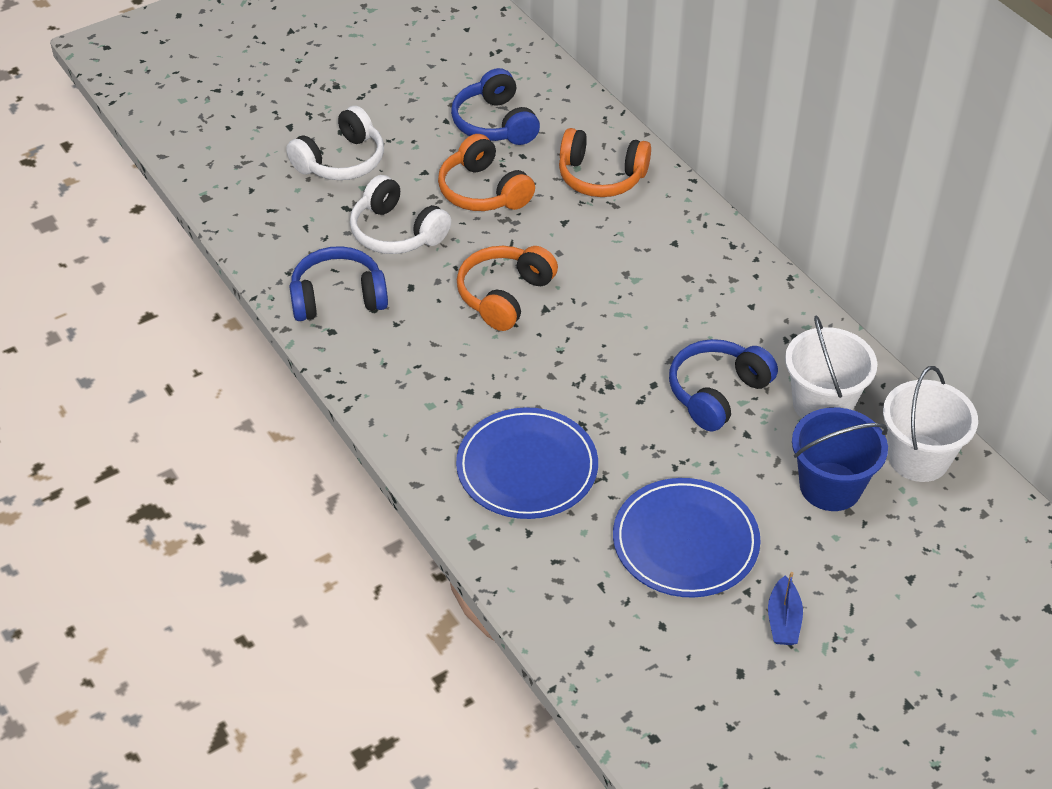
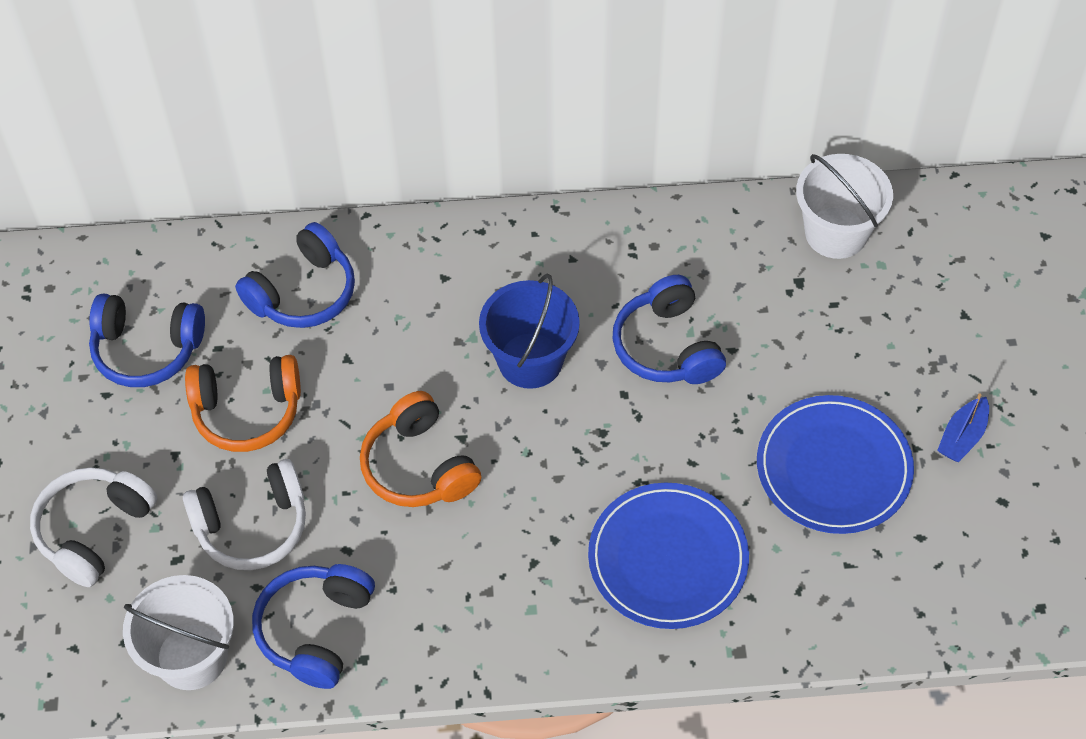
camera: 60 degrees left, 10 degrees up
white headphones [286,106,384,180] -> white headphones turned 135 degrees counterclockwise [30,467,158,587]
orange headphones [559,128,651,197] -> blue headphones [235,222,355,328]
blue boat [768,572,803,645] -> blue boat turned 90 degrees clockwise [937,393,989,462]
white bucket [785,315,877,419] -> white bucket moved to [123,575,234,690]
blue bucket [792,408,888,511] -> blue bucket moved to [479,274,580,389]

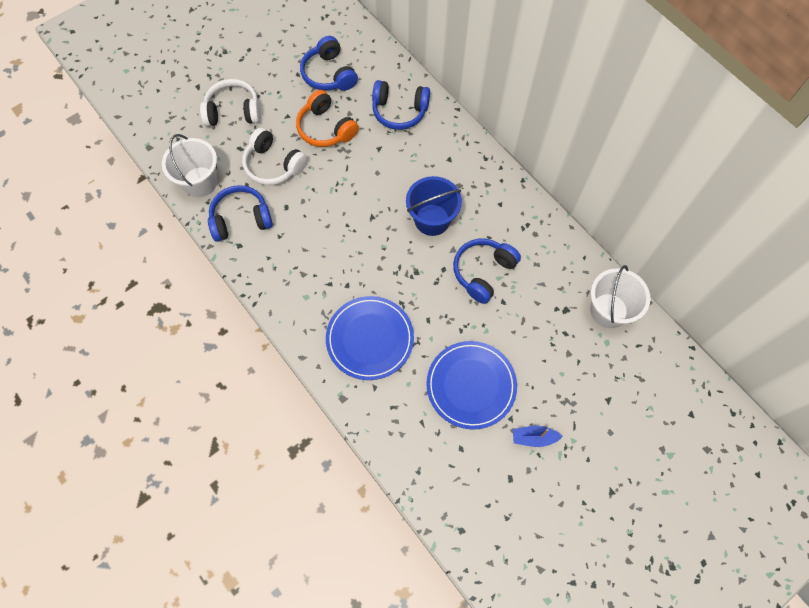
camera: 55 degrees right, 10 degrees up
orange headphones [360,391,481,507] -> none

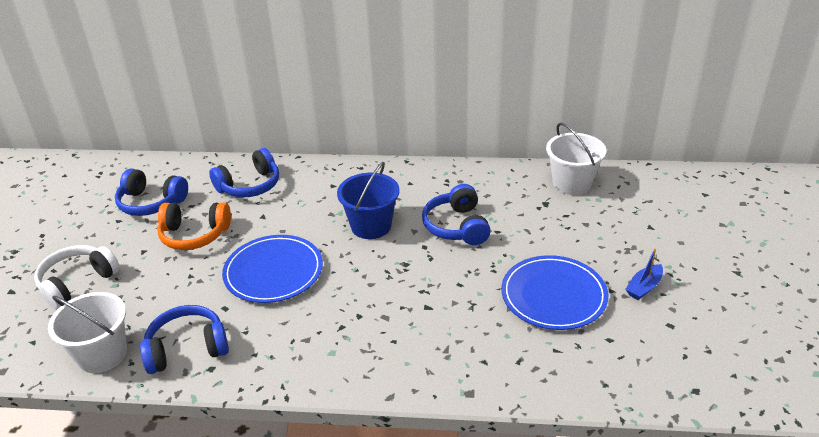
camera: 45 degrees left, 30 degrees down
blue headphones [208,185,273,242] -> blue headphones turned 45 degrees clockwise [140,305,229,374]
white headphones [242,127,307,185] -> none
blue plate [326,296,414,380] -> blue plate moved to [222,235,323,303]

